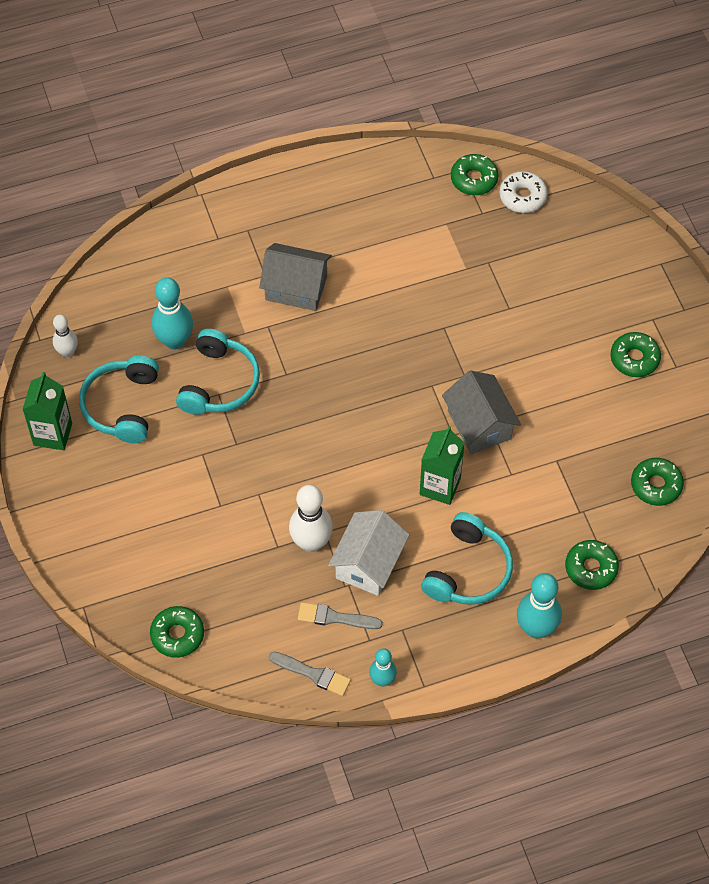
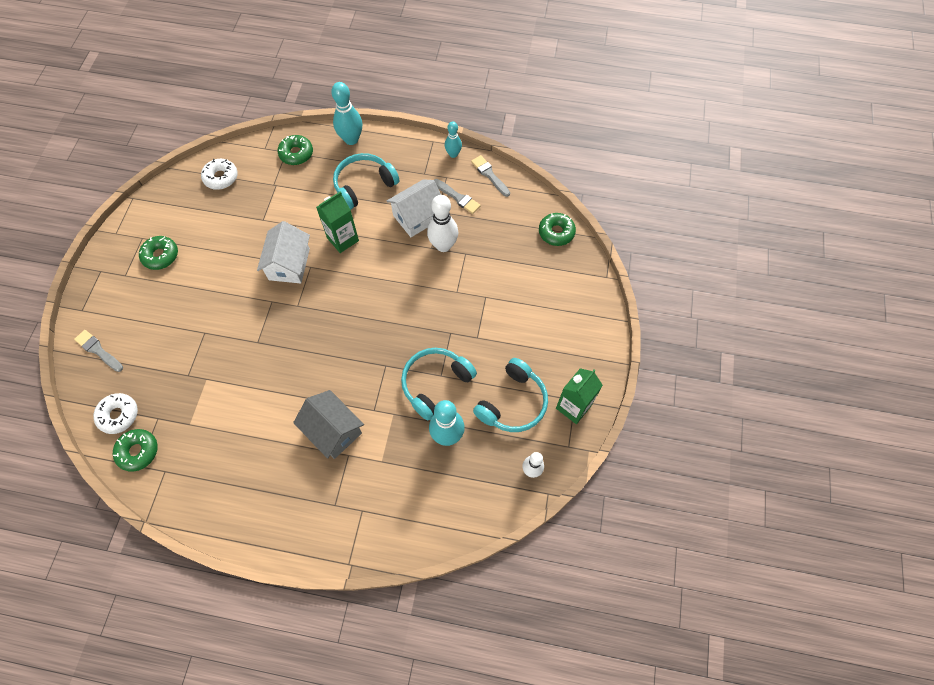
camera: 150 degrees left, 5 degrees up
grey house [442,370,521,455] -> white house [257,221,310,284]
green donut [631,458,684,506] -> white donut [201,159,238,190]
none -> grey brush [74,330,123,372]

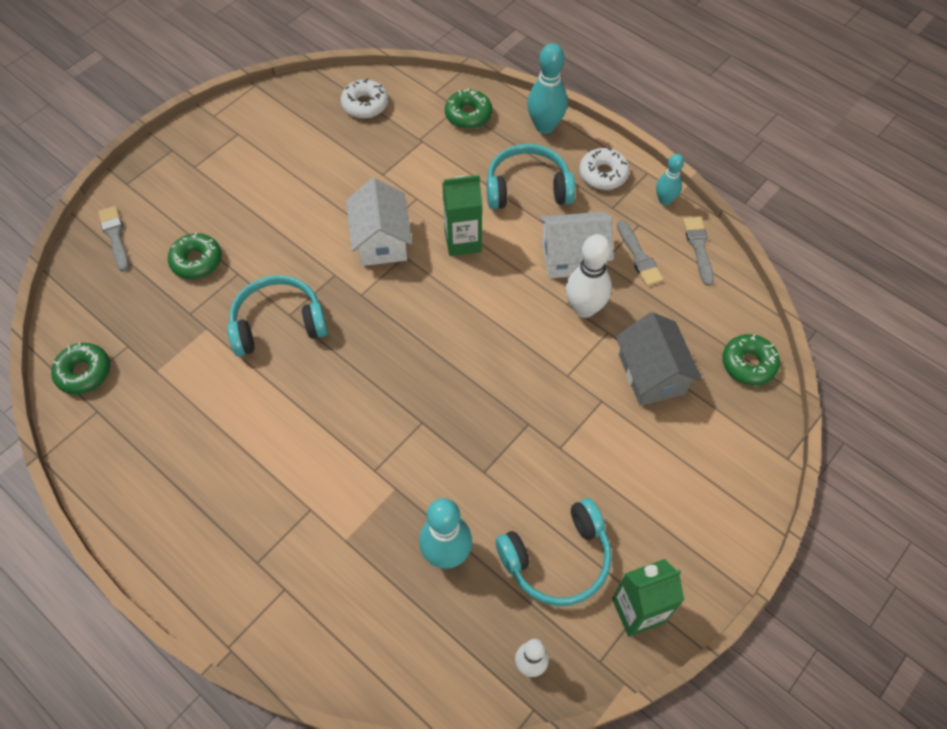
camera: 30 degrees right, 5 degrees down
white donut [93,393,138,434] -> white donut moved to [579,148,629,190]
green donut [139,236,178,270] -> green donut moved to [168,233,222,279]
white house [257,221,310,284] -> white house turned 45 degrees counterclockwise [346,178,412,266]
grey house [293,390,364,459] -> grey house moved to [616,312,702,406]
turquoise headphones [401,348,477,421] -> turquoise headphones moved to [227,275,328,357]

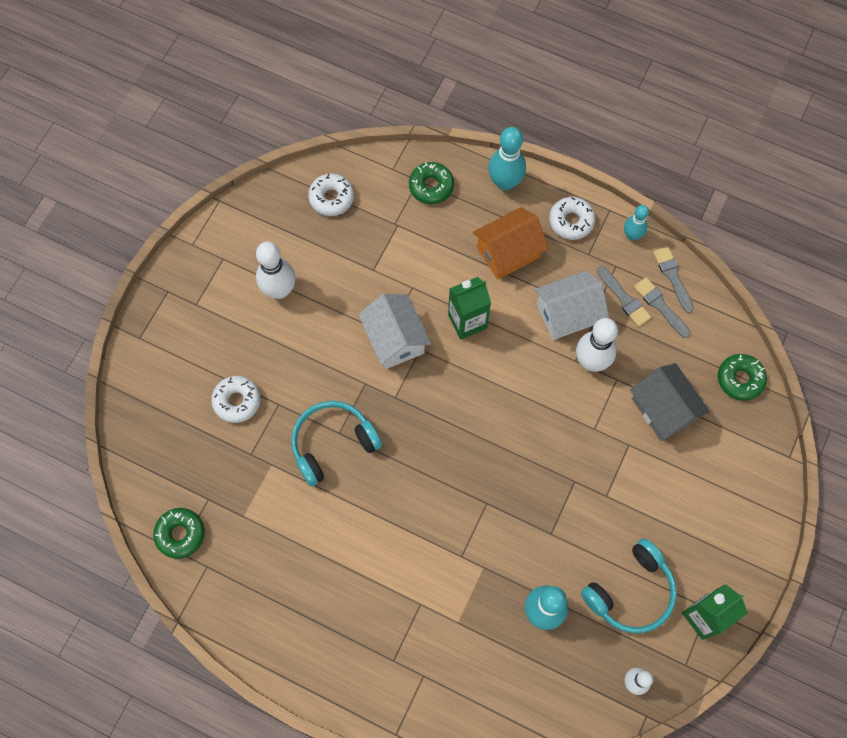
camera: 15 degrees left, 10 degrees up
grey brush [98,206,129,272] -> grey brush moved to [634,277,690,338]
green donut [168,233,222,279] -> white donut [211,376,260,423]
turquoise headphones [487,144,575,209] -> orange house [473,207,549,279]
none -> white bowling pin [256,242,296,299]

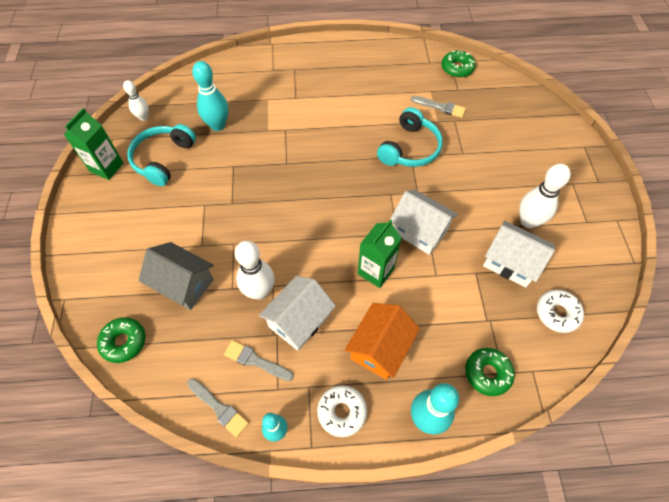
camera: 150 degrees right, 10 degrees down
white donut [211,376,260,423] -> none
grey brush [634,277,690,338] -> grey brush moved to [411,96,466,118]
none -> white house [483,221,555,288]

